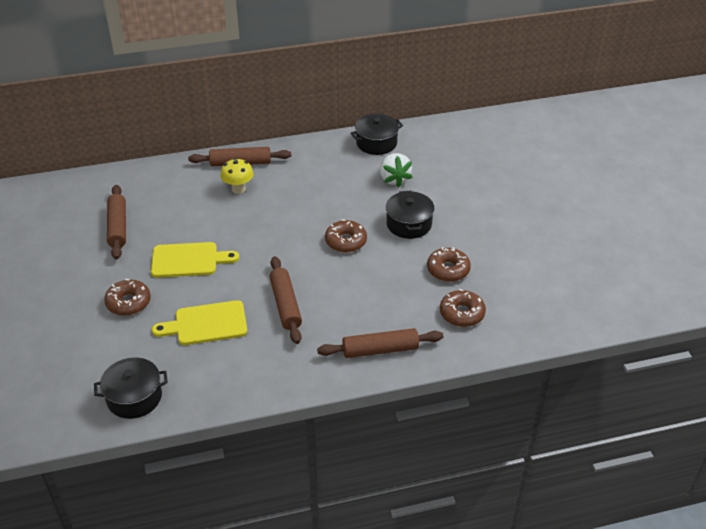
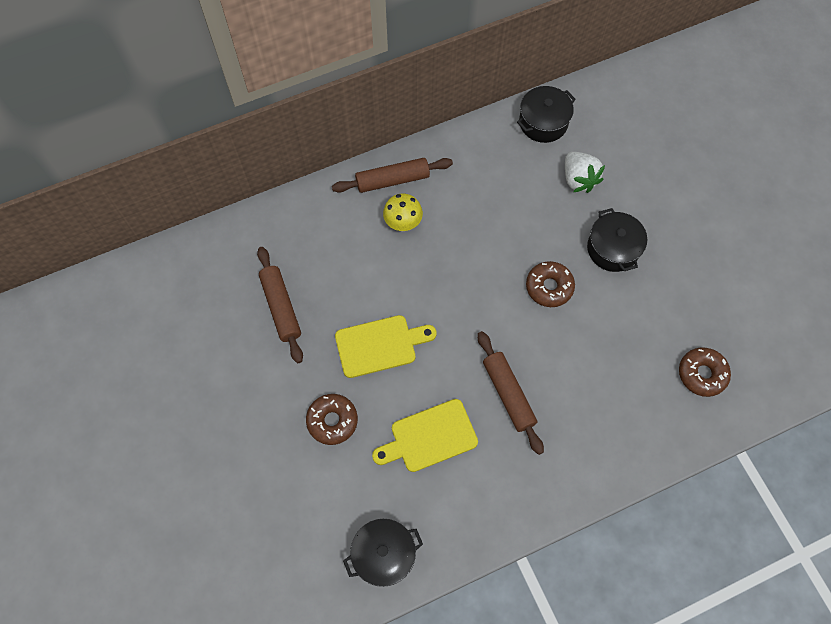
camera: 10 degrees left, 25 degrees up
brown rolling pin [317,328,443,358] -> none
brown donut [427,247,471,282] -> none

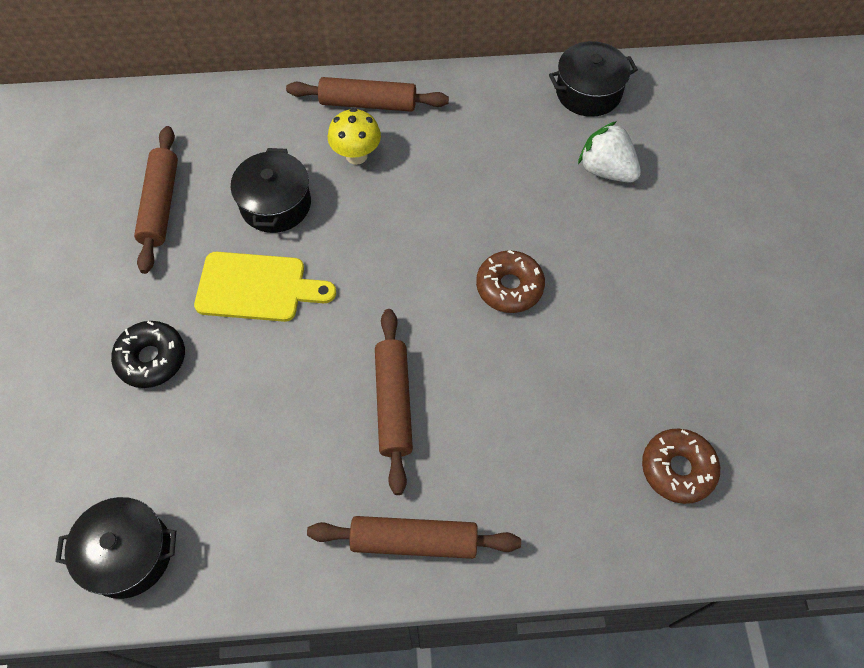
camera: 20 degrees right, 5 degrees down
brown donut [306,394,358,445] -> black donut [111,321,185,388]
yellow cutting board [372,399,478,472] -> none
white strawberry [565,152,605,193] -> white strawberry turned 135 degrees clockwise [578,121,641,183]
black pot [587,208,647,272] -> black pot moved to [231,148,311,233]
none -> brown rolling pin [307,516,521,559]

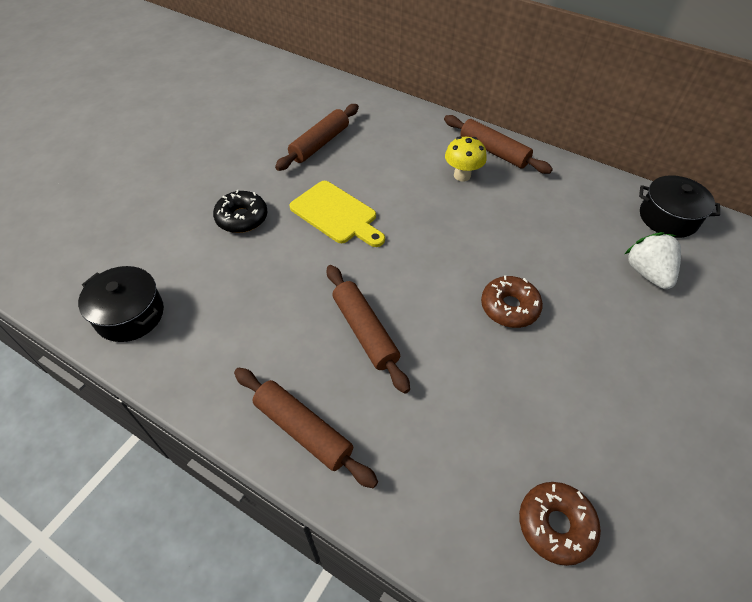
camera: 35 degrees right, 10 degrees down
black pot [231,148,311,233] -> none
brown rolling pin [375,309,413,495] -> brown rolling pin turned 60 degrees counterclockwise [327,265,410,394]

